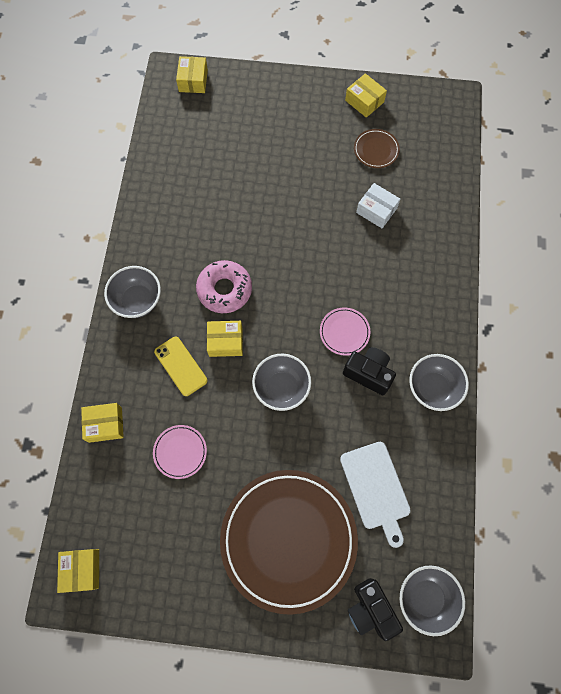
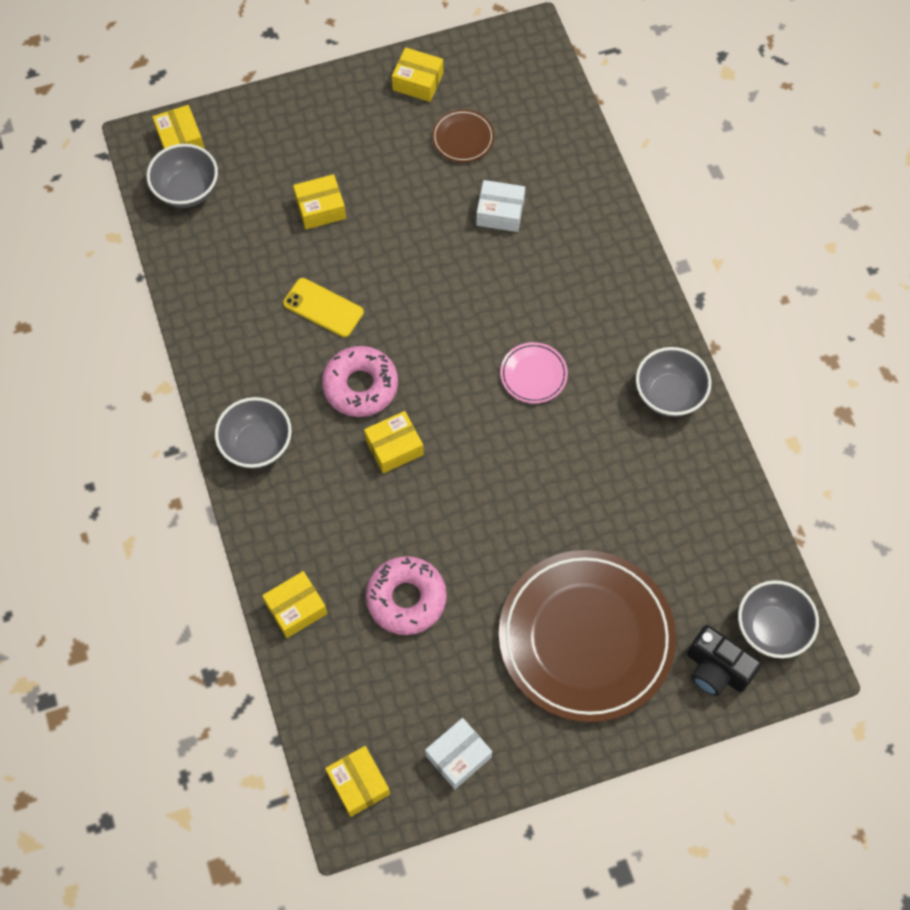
camera: 25 degrees left, 5 degrees down
pink plate [153,425,207,479] -> pink donut [366,556,447,635]
yellow phone [154,337,207,396] -> yellow phone moved to [283,278,364,337]
grey bowl [252,354,311,411] -> grey bowl moved to [147,144,218,208]
white cutting board [340,442,411,548] -> none
black camera [343,347,396,395] -> none
none -> yellow box [293,174,346,230]
none -> white box [425,718,492,789]

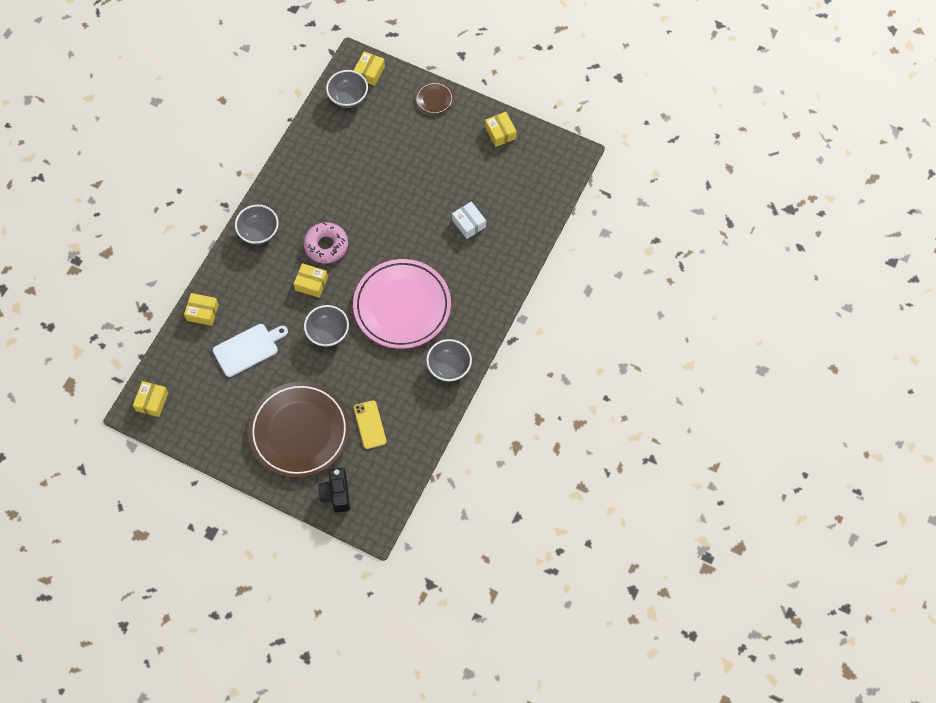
camera: 45 degrees right, 0 degrees up
yellow phone [283,278,364,337] -> yellow phone moved to [354,400,387,449]
yellow box [293,174,346,230] -> none
pink donut [366,556,447,635] -> white cutting board [213,324,288,377]
white box [425,718,492,789] -> none
brown plate [432,109,495,162] -> brown plate moved to [416,82,454,114]
pink plate [500,342,568,403] -> pink plate [353,259,451,349], size x2.42
grey bowl [738,580,819,658] -> grey bowl moved to [304,305,349,347]

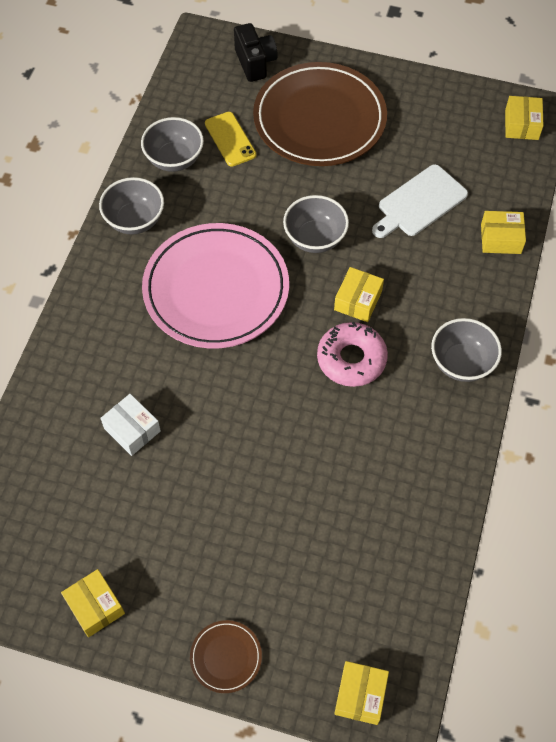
camera: 170 degrees right, 5 degrees down
yellow box [294,263,328,298] -> yellow box turned 75 degrees counterclockwise [334,267,384,322]
grey bowl [326,70,368,108] -> grey bowl moved to [141,117,204,172]

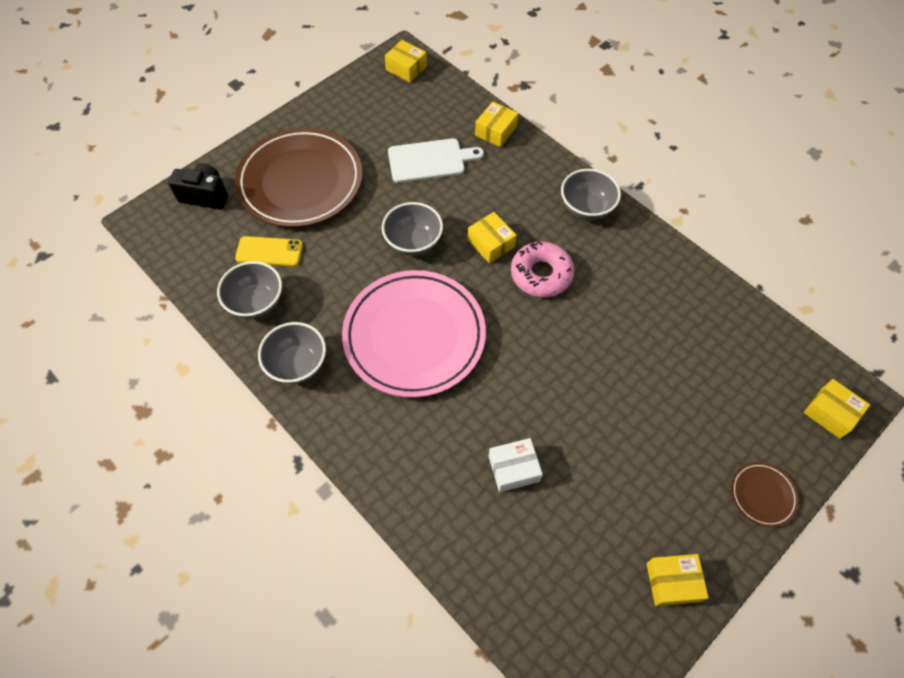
camera: 60 degrees left, 0 degrees up
white cutting board [372,165,468,238] -> white cutting board turned 90 degrees counterclockwise [388,138,484,183]

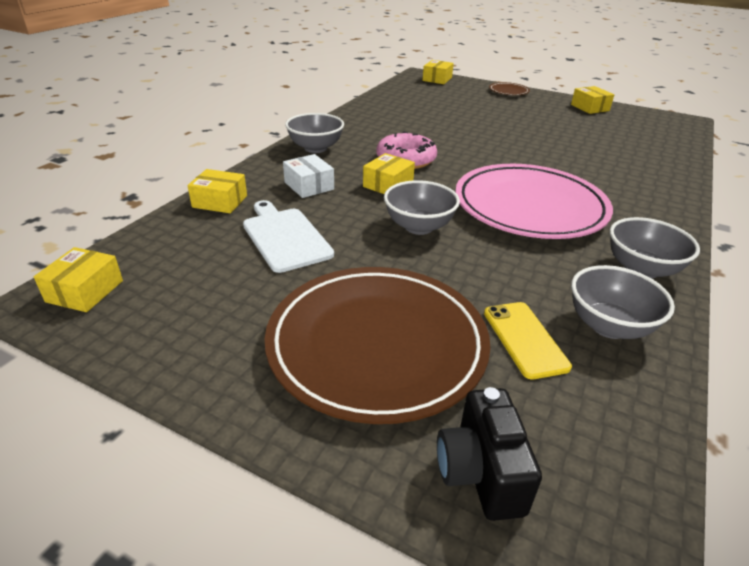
camera: 110 degrees left, 25 degrees down
white box [489,438,543,492] -> white box moved to [283,154,334,198]

